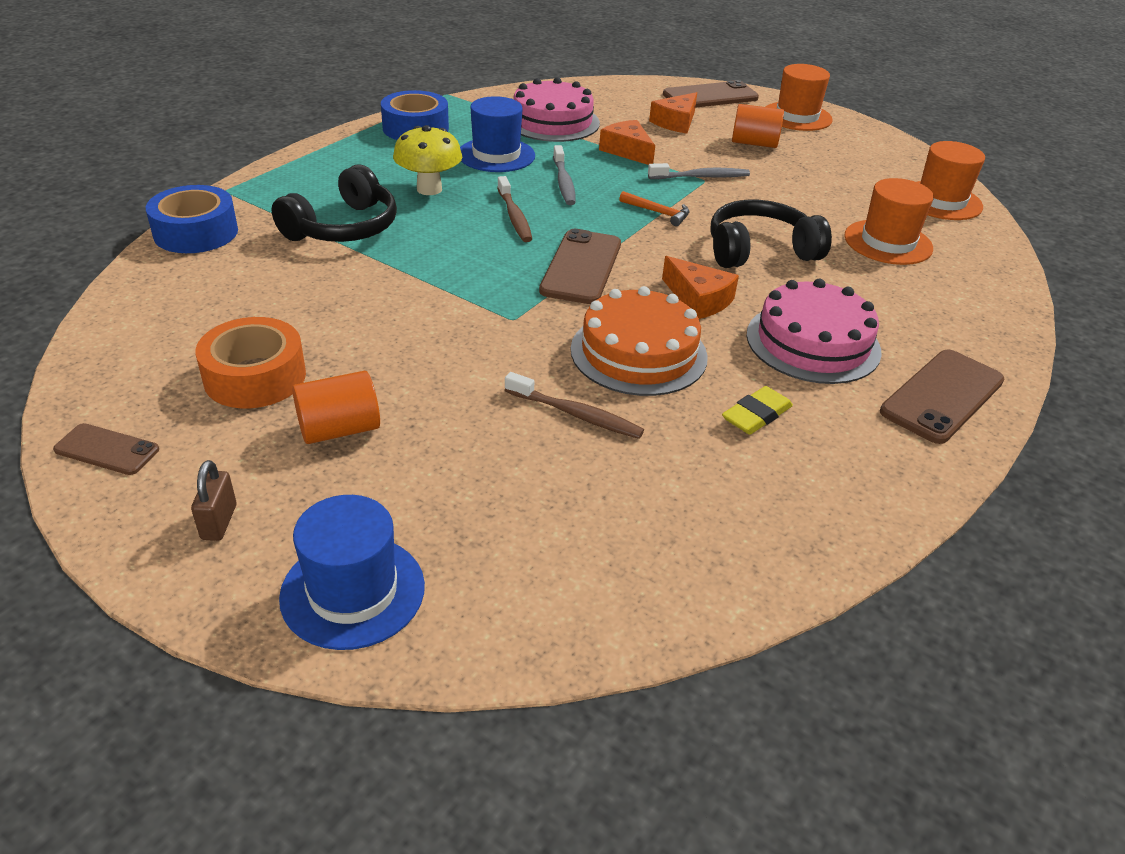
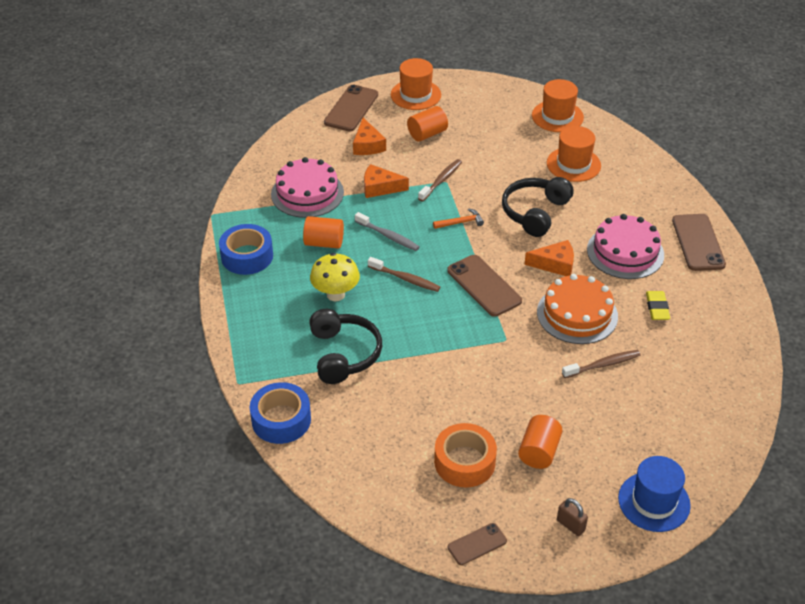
camera: 45 degrees left, 5 degrees up
blue hat [460,96,535,172] -> orange cylinder [303,216,344,249]
grey toothbrush [648,163,750,179] -> brown toothbrush [418,159,462,202]

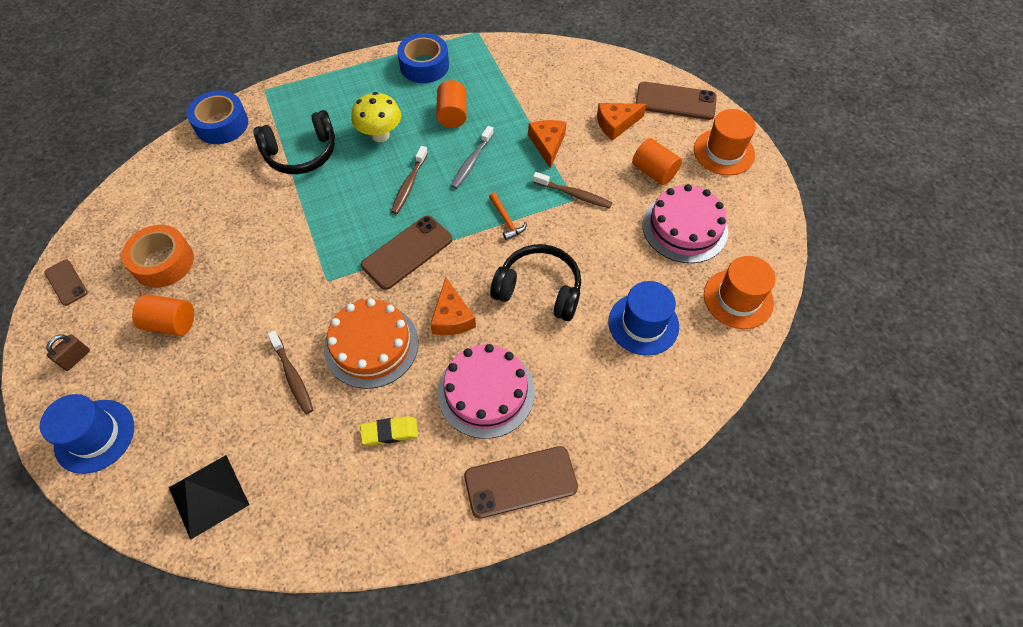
camera: 80 degrees right, 15 degrees up
pink cake [271,157,344,218] -> pink cake moved to [642,184,728,263]
orange hat [547,126,601,182] -> blue hat [608,281,679,356]
none -> black pyramid [169,455,249,540]

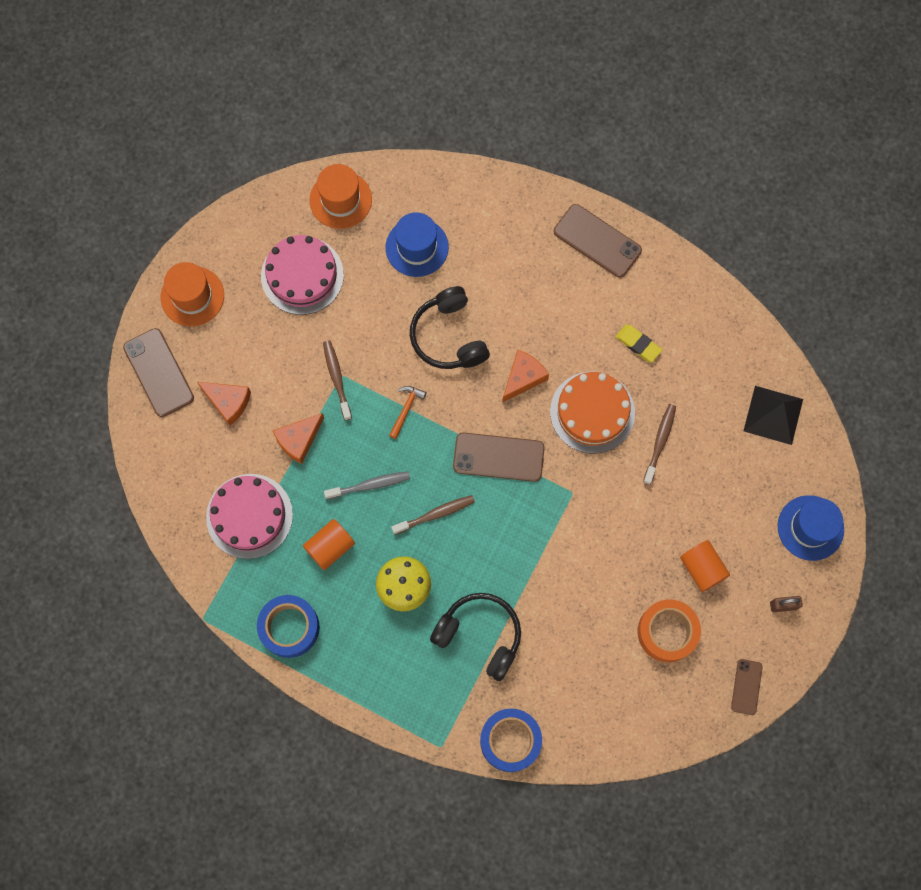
camera: 130 degrees left, 15 degrees up
pink cake [438,344,535,439] -> pink cake moved to [206,474,293,559]
orange cylinder [632,138,682,185] -> none

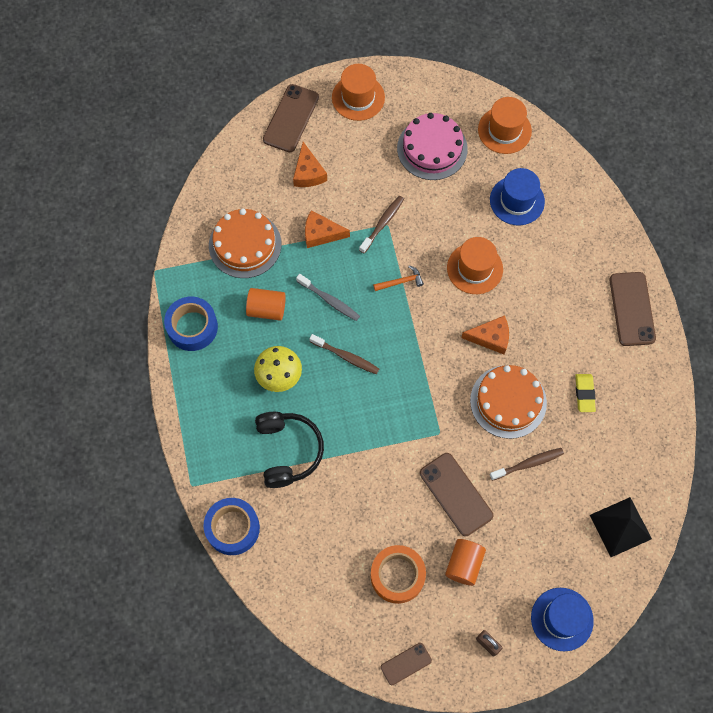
camera: 50 degrees right, 5 degrees down
pink cake [206,474,293,559] -> orange cake [209,209,281,278]
black headphones [410,286,490,369] -> orange hat [447,237,503,294]
brown phone [453,432,545,482] -> brown phone moved to [420,453,493,536]

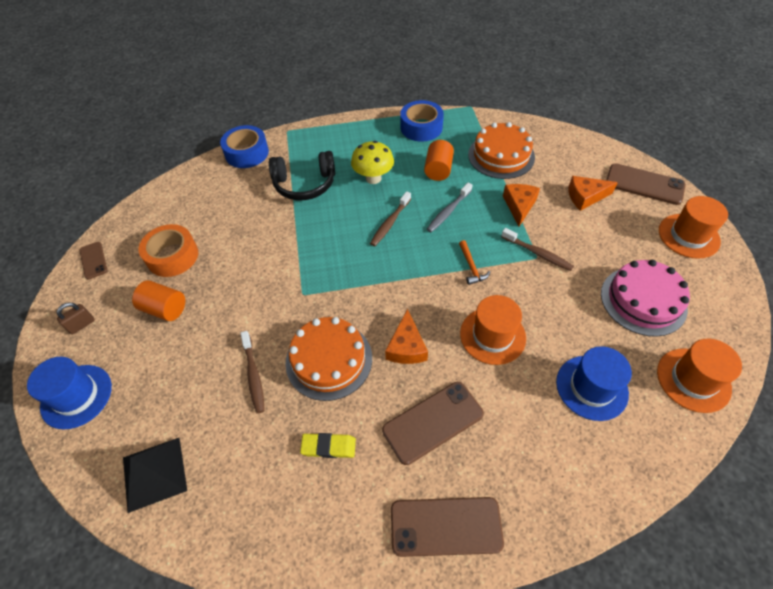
camera: 95 degrees right, 15 degrees down
brown phone [420,453,493,536] -> brown phone moved to [382,382,484,465]

